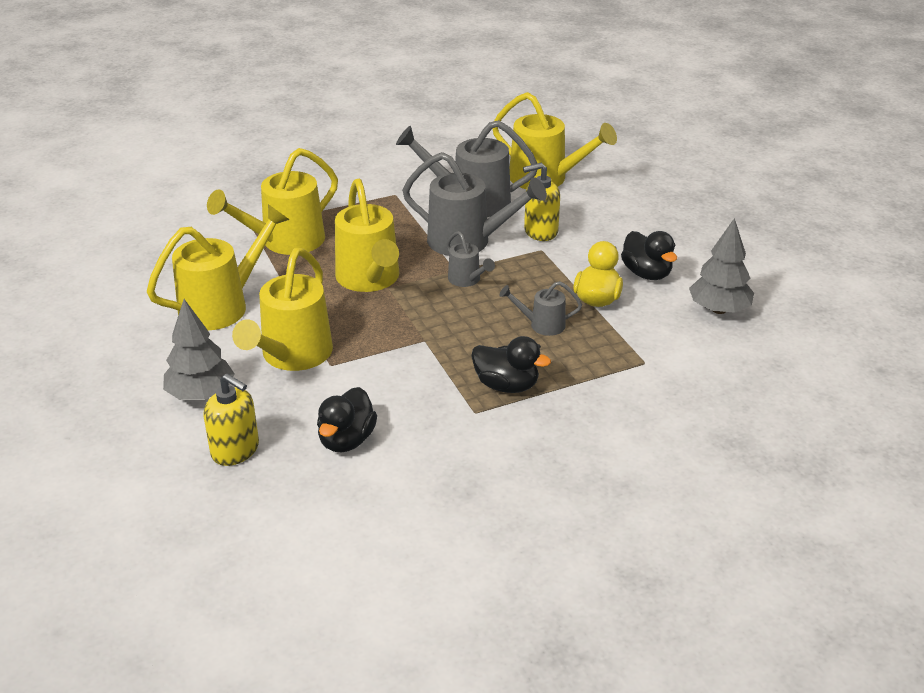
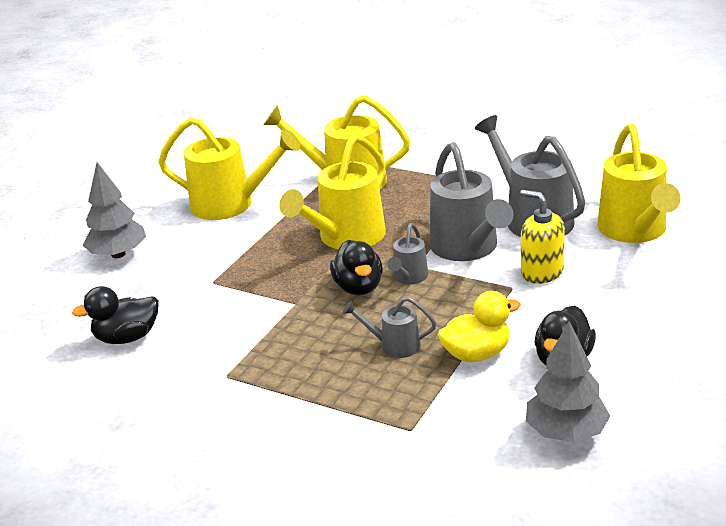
camera: 55 degrees right, 5 degrees down
yellow soap dispenser [203,374,259,466] -> none
yellow watering can [232,248,333,371] -> none
black duck [471,336,551,393] -> black duck moved to [330,240,383,295]
grey watering can [499,281,582,336] -> grey watering can turned 45 degrees counterclockwise [343,297,436,358]

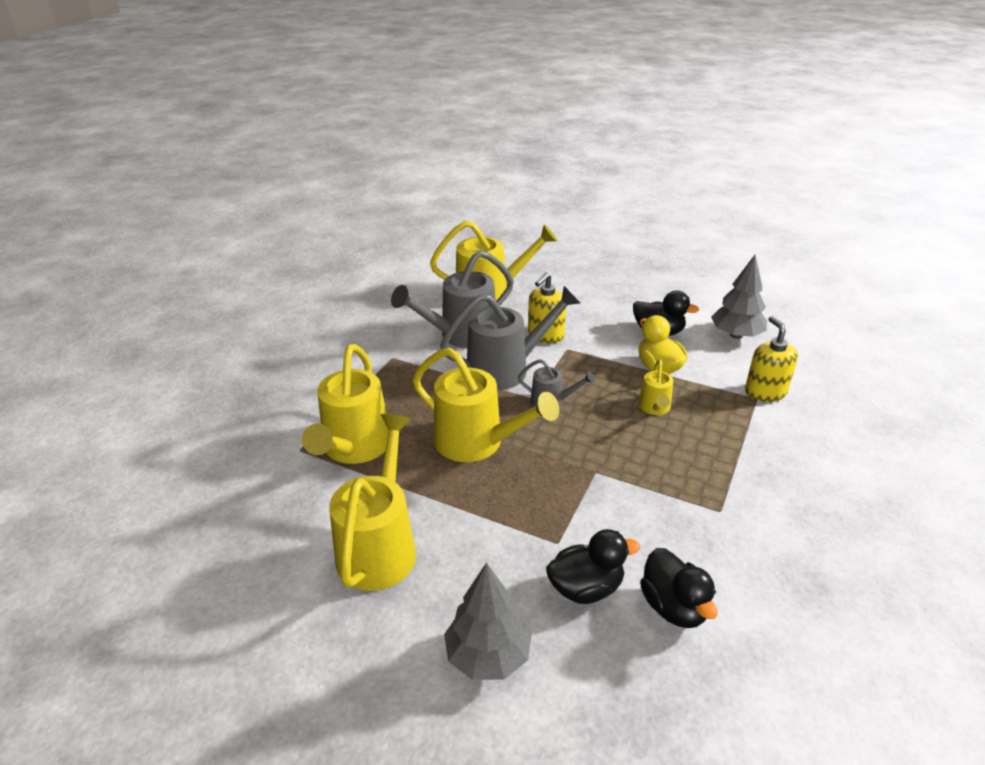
camera: 95 degrees left, 5 degrees up
black duck [330,240,383,295] -> black duck moved to [546,529,640,604]
grey watering can [343,297,436,358] -> yellow watering can [638,359,673,415]
none -> yellow soap dispenser [745,316,798,402]

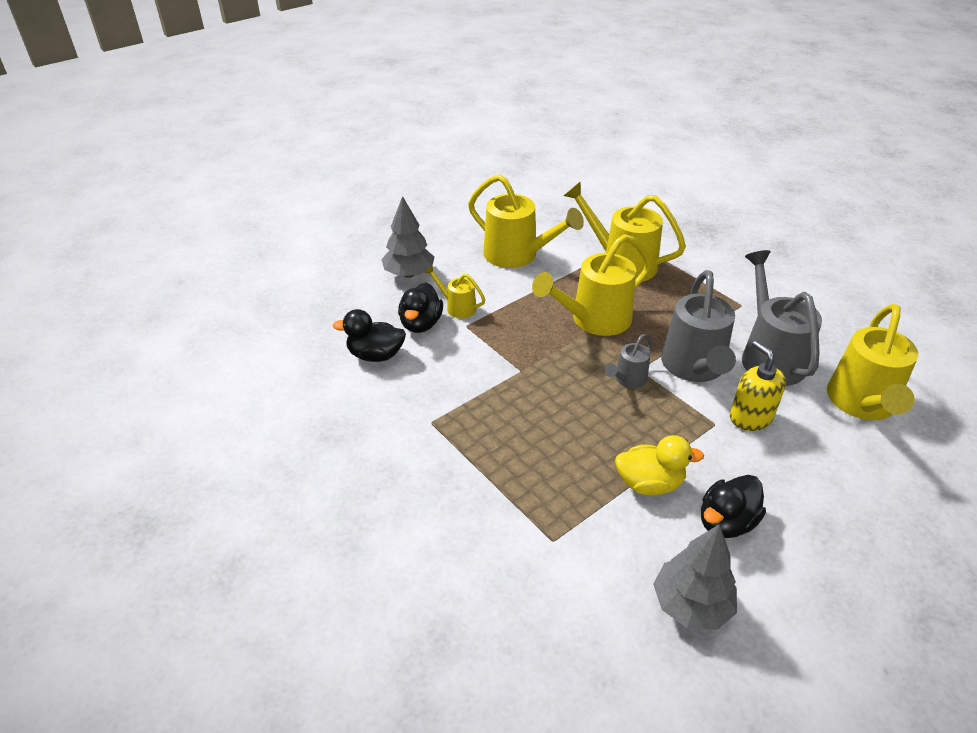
camera: 115 degrees right, 5 degrees up
yellow watering can [638,359,673,415] -> yellow watering can moved to [424,265,485,318]
yellow soap dispenser [745,316,798,402] -> none

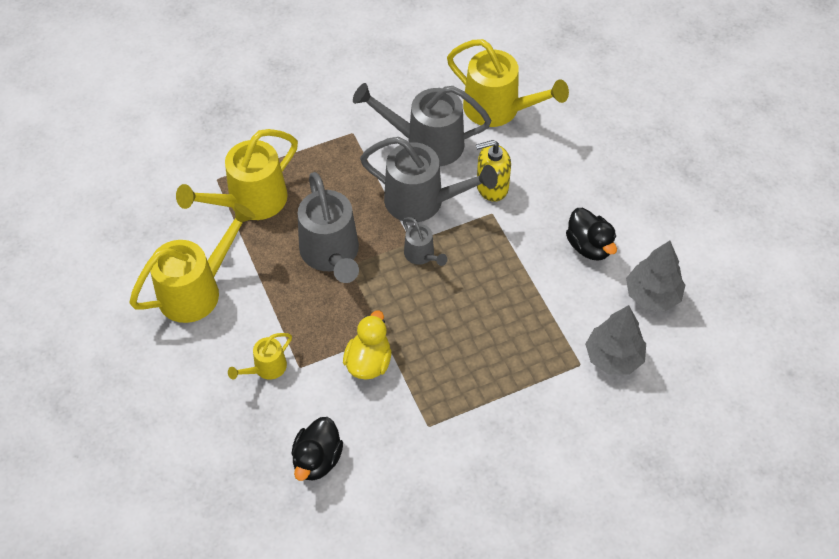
camera: 75 degrees left, 15 degrees up
grey tree [381,196,434,278] -> grey tree moved to [585,305,646,375]
black duck [398,283,443,333] -> none
yellow watering can [532,234,652,336] -> grey watering can [298,172,359,283]
yellow duck [615,435,704,496] -> yellow duck moved to [343,310,392,379]

